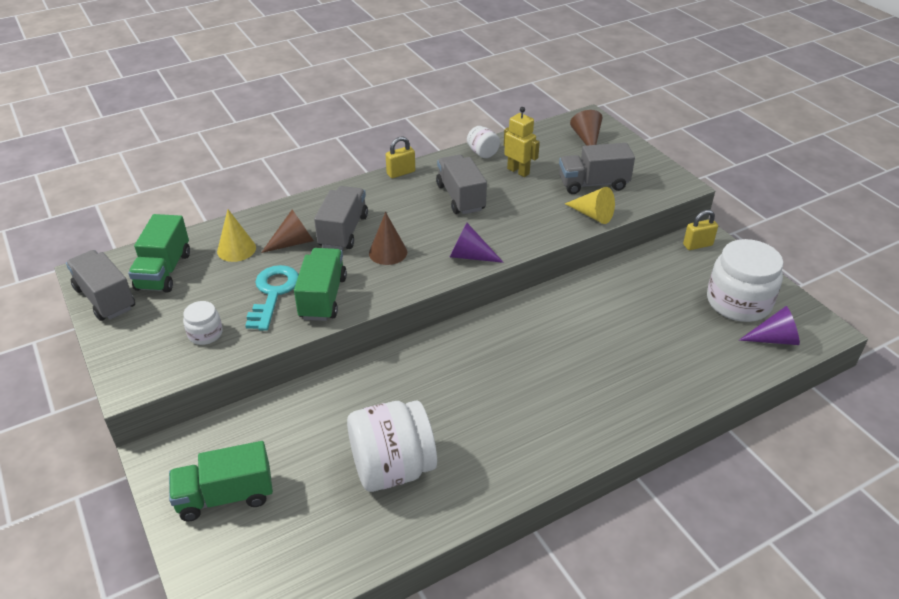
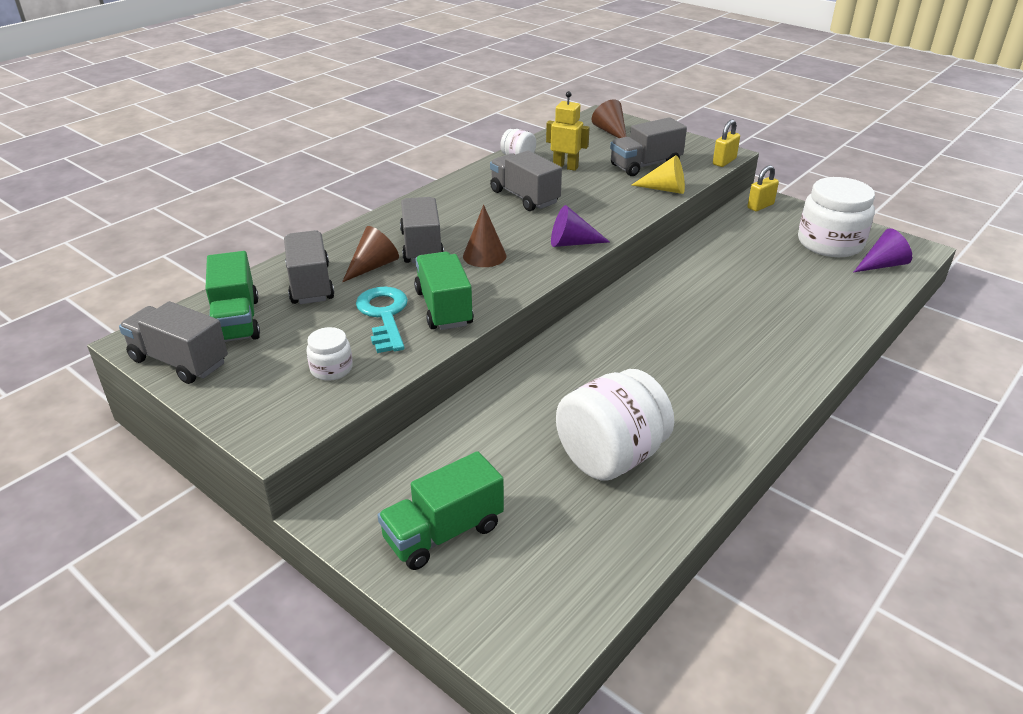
camera: 20 degrees left, 5 degrees down
yellow cone [217,209,256,262] -> grey truck [284,230,335,304]
yellow padlock [386,136,415,178] -> yellow padlock moved to [713,119,740,167]

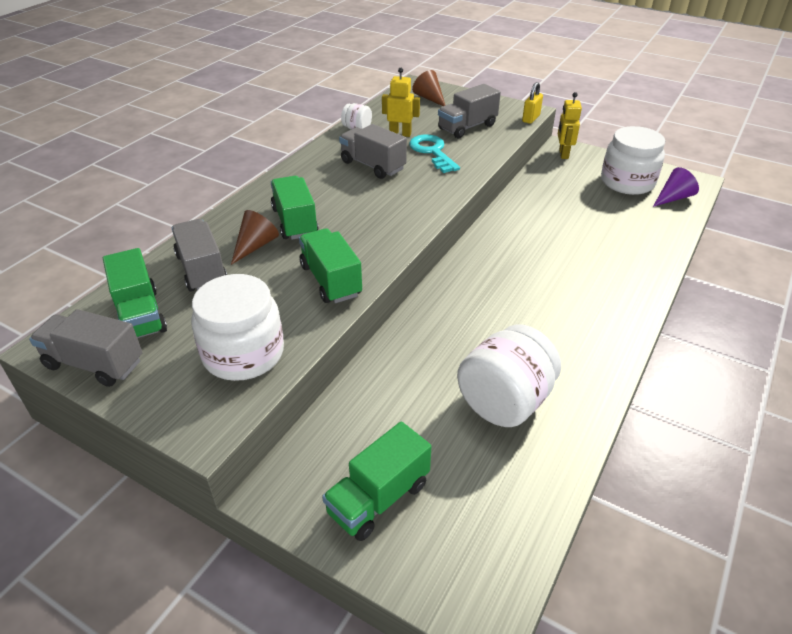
camera: 10 degrees left, 5 degrees up
white jar [306,327,353,381] -> white jar [191,274,284,381], size x2.08
turquoise key [356,287,408,353] -> turquoise key moved to [409,134,460,173]
grey truck [400,197,444,263] -> green truck [271,176,318,240]
brown cone [463,205,506,267] -> none
purple cone [551,205,610,247] -> none
yellow cone [632,155,685,194] -> none
yellow padlock [747,165,779,211] -> yellow robot [558,92,582,159]

